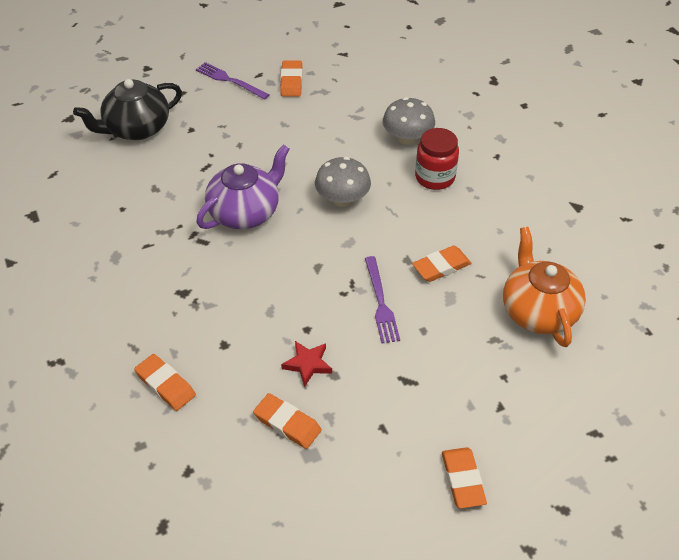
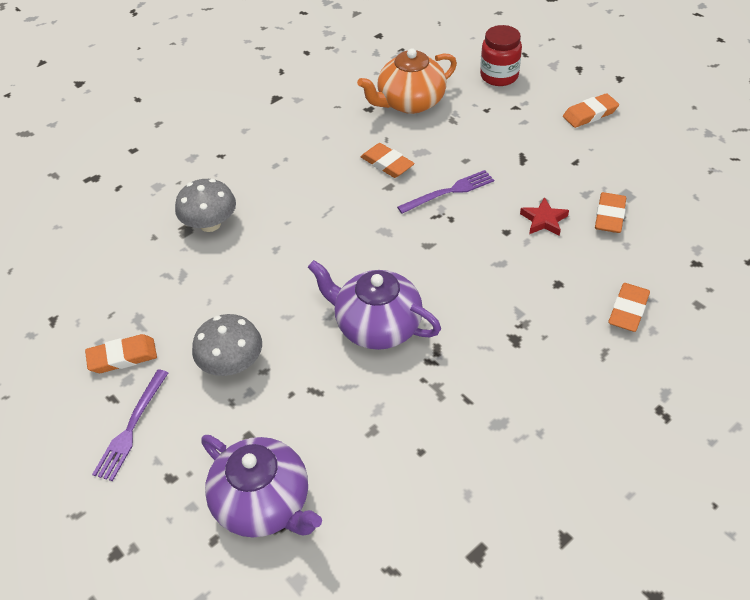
camera: 105 degrees left, 0 degrees up
black teapot [73,79,182,140] -> purple teapot [201,435,322,538]
grey mushroom [315,157,371,207] -> grey mushroom moved to [192,314,262,376]
red jar [415,128,459,190] -> red jar moved to [480,25,522,86]

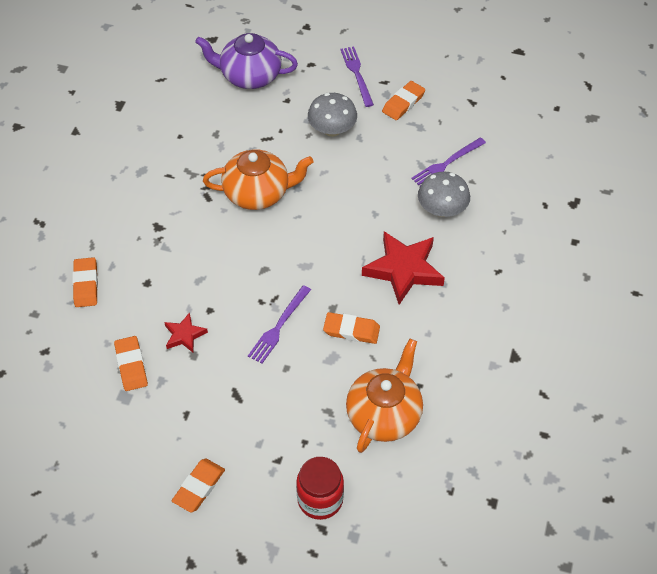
camera: 145 degrees right, 5 degrees up
purple teapot [308,260,441,350] -> orange teapot [203,149,314,210]
none -> red star [362,231,445,305]
none -> purple fork [411,137,486,186]

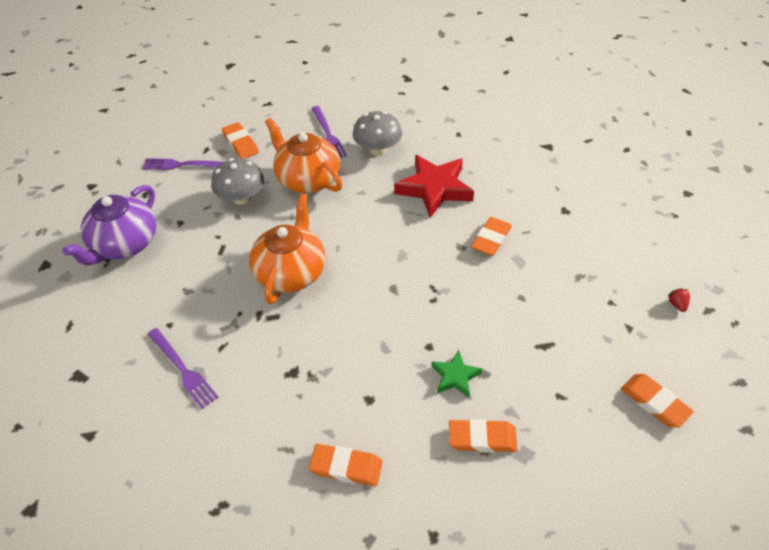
camera: 70 degrees left, 5 degrees down
red star [164,312,208,353] -> green star [431,350,482,397]
purple fork [248,285,311,364] -> purple fork moved to [147,328,219,409]
red jar [296,457,344,520] -> red strawberry [668,288,690,312]
orange teapot [346,339,423,453] -> orange teapot moved to [265,118,342,193]

